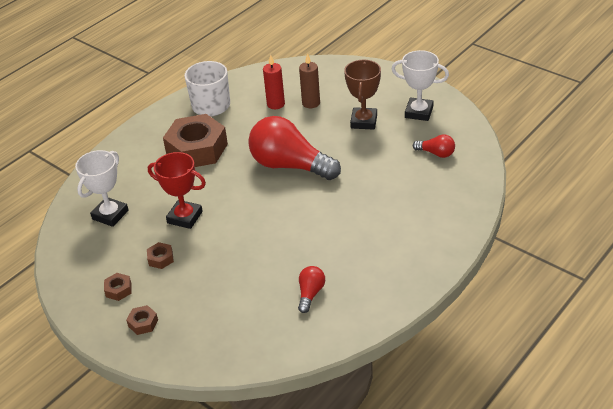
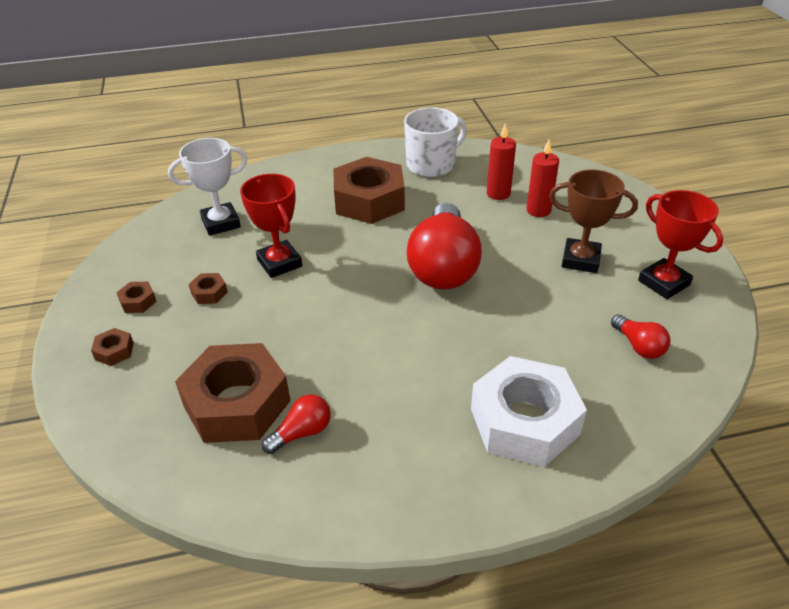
camera: 35 degrees right, 0 degrees up
red light bulb [248,116,341,180] -> red light bulb turned 150 degrees counterclockwise [407,203,482,290]
brown candle [299,53,320,108] -> red candle [526,140,559,217]
brown trophy [344,60,381,130] -> brown trophy turned 60 degrees clockwise [549,169,638,273]
white trophy [392,50,449,121] -> red trophy [638,190,723,299]
none -> brown nut [175,343,290,443]
none -> white nut [471,356,587,467]

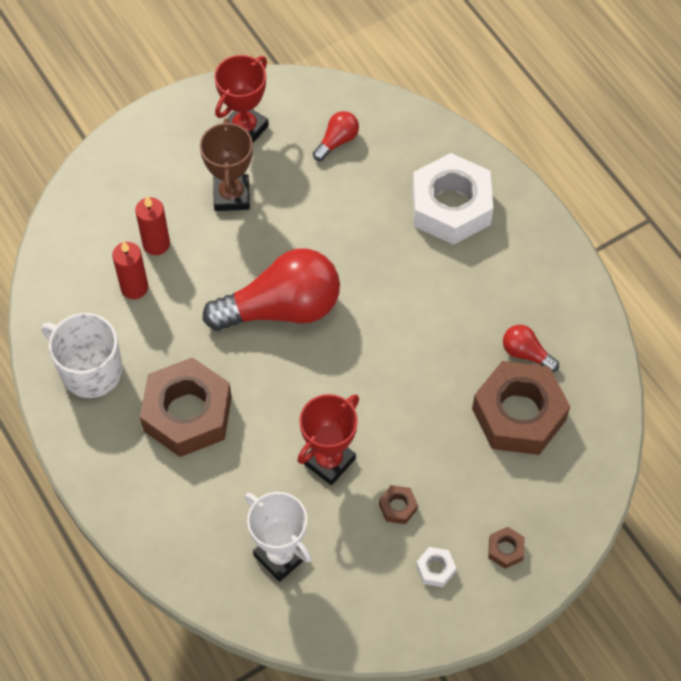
camera: 110 degrees left, 20 degrees up
brown nut [116,282,157,313] -> white nut [416,547,456,587]

